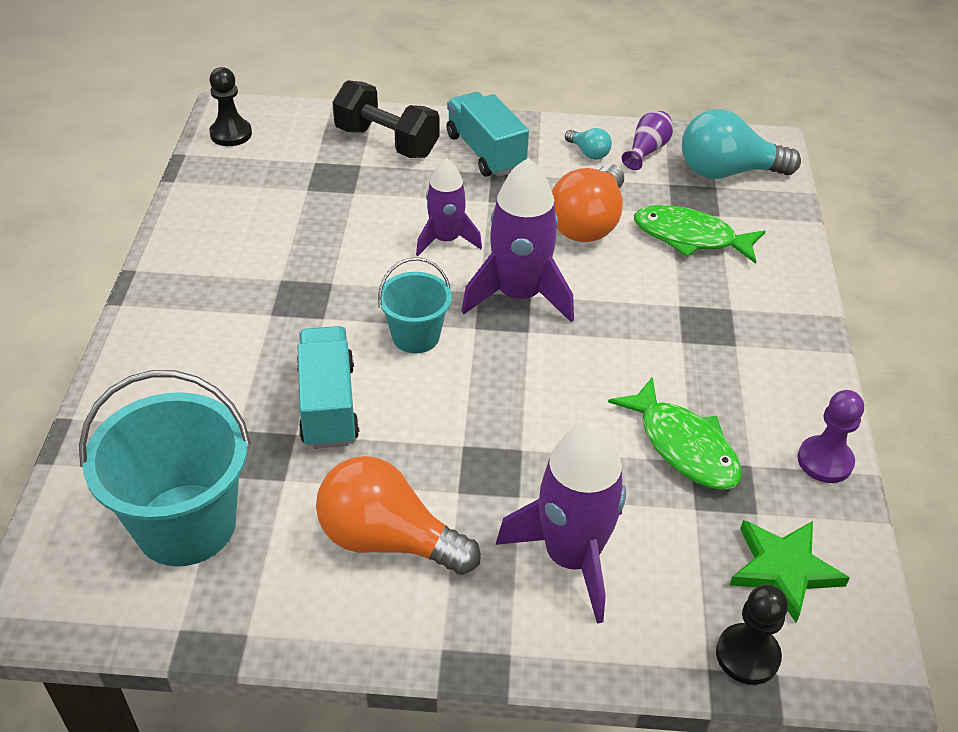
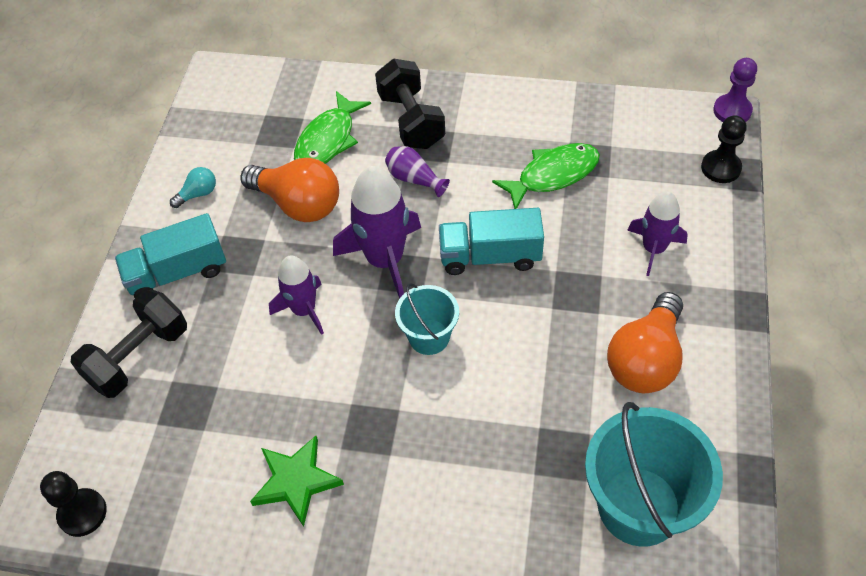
camera: 80 degrees left, 10 degrees up
turquoise truck [297,326,360,449] -> turquoise truck moved to [439,208,544,275]
purple rocket [495,422,626,624] -> purple rocket [627,191,688,276], size x0.63
purple vase [622,111,673,170] -> purple vase moved to [385,146,450,197]
turquoise light bulb [682,109,801,179] -> none
green star [730,520,850,623] -> green star moved to [250,436,344,527]
purple pawn [797,390,864,483] -> purple pawn moved to [713,58,757,122]
none -> black dumbbell [375,59,445,149]

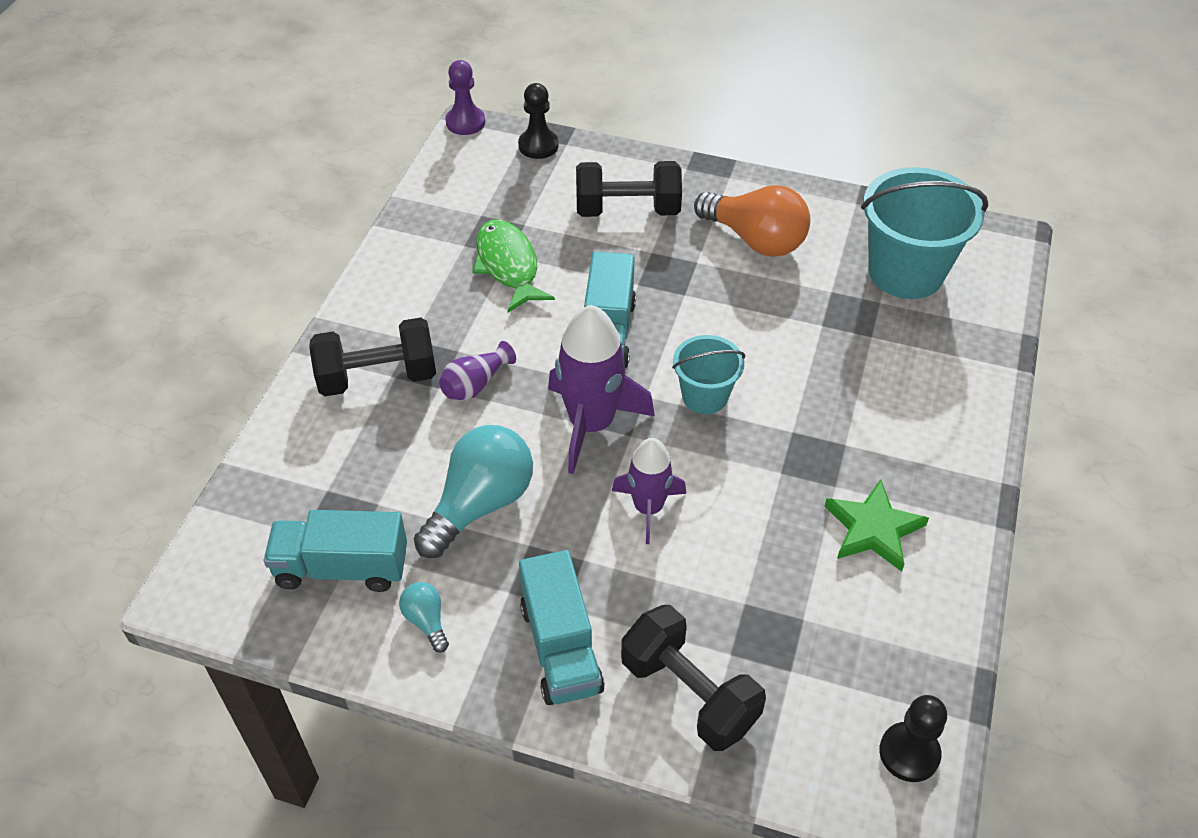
camera: 85 degrees left, 5 degrees down
orange light bulb [240,158,339,222] -> turquoise light bulb [414,425,533,558]
green fish [294,91,371,164] -> none
purple rocket [627,191,688,276] -> black dumbbell [576,161,682,217]
none -> turquoise truck [264,510,407,592]

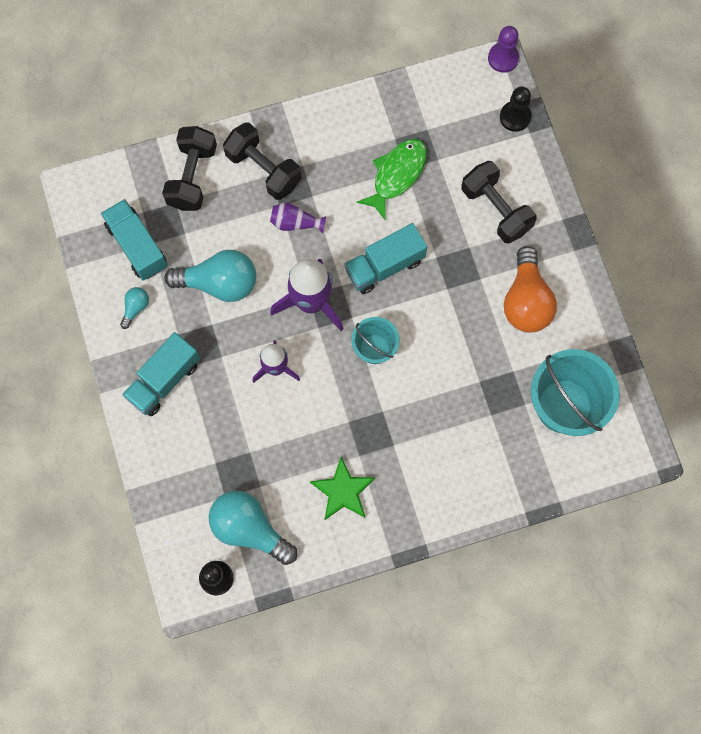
camera: 55 degrees right, 25 degrees up
black dumbbell [621,605,766,751] -> black dumbbell moved to [162,126,217,211]
none -> turquoise light bulb [208,491,297,565]

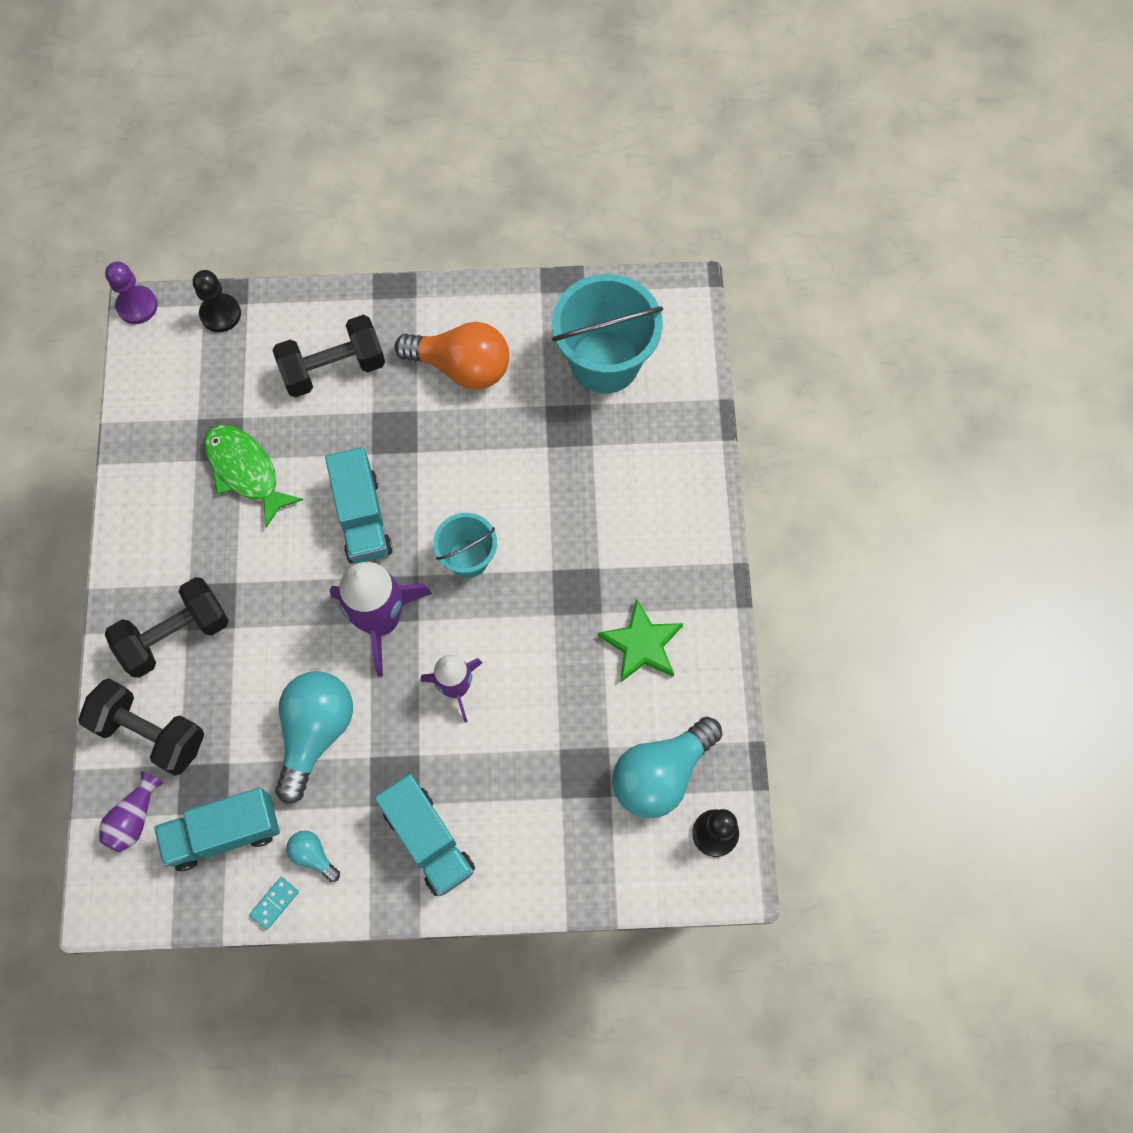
camera: 75 degrees left, 5 degrees down
purple vase [270,203,326,233] -> purple vase moved to [99,771,163,852]
none -> turquoise domino [249,877,299,930]

